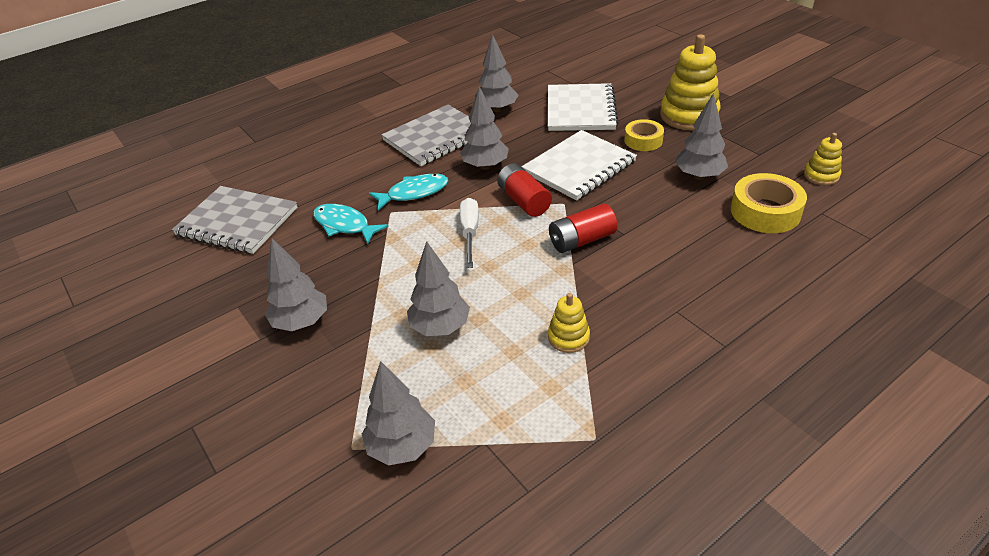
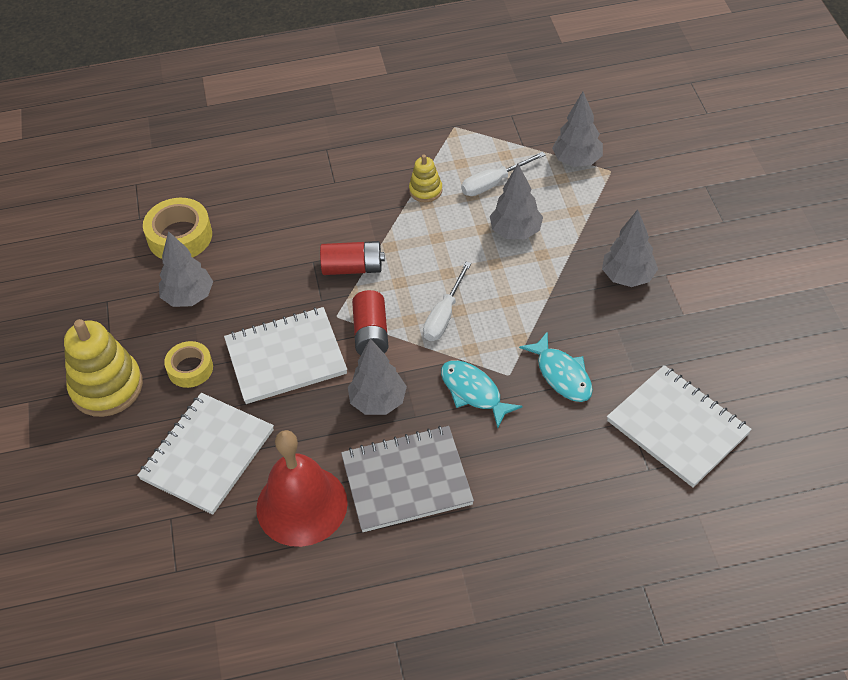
camera: 155 degrees left, 10 degrees up
grey notebook [172,186,297,254] -> white notebook [607,365,752,487]
turquoise fish [369,174,448,210] -> turquoise fish turned 45 degrees clockwise [441,360,522,428]
grey tree [475,34,518,112] -> red bell [256,430,348,547]
yellow stacking toy [804,133,842,185] -> none
none -> white screwdriver [461,152,546,196]

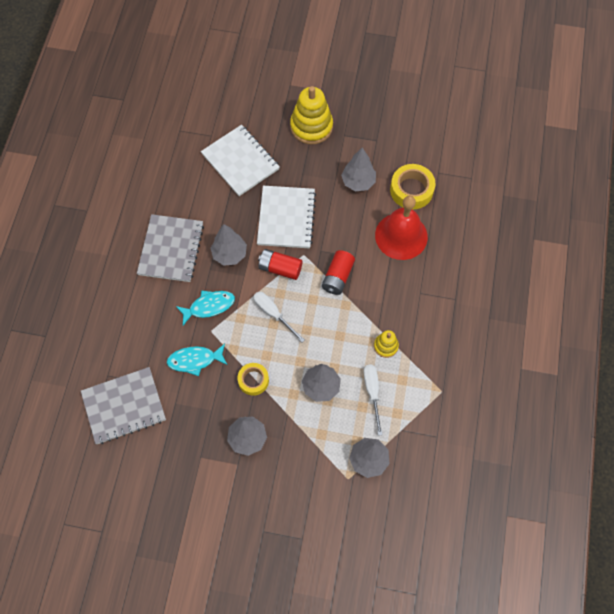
camera: 110 degrees right, 15 degrees up
yellow tape [164,341,213,388] -> yellow tape moved to [237,363,269,396]
red bell [256,430,348,547] -> red bell moved to [375,196,428,260]
white notebook [607,365,752,487] -> grey notebook [81,367,166,444]

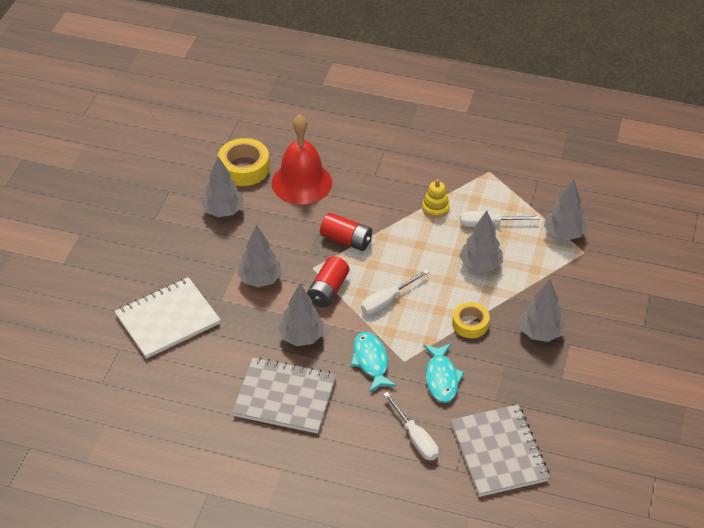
camera: 85 degrees left, 20 degrees down
white notebook [257,186,316,248] -> grey tree [237,225,282,287]
yellow stacking toy [290,86,333,144] -> none
none -> white screwdriver [383,392,439,461]

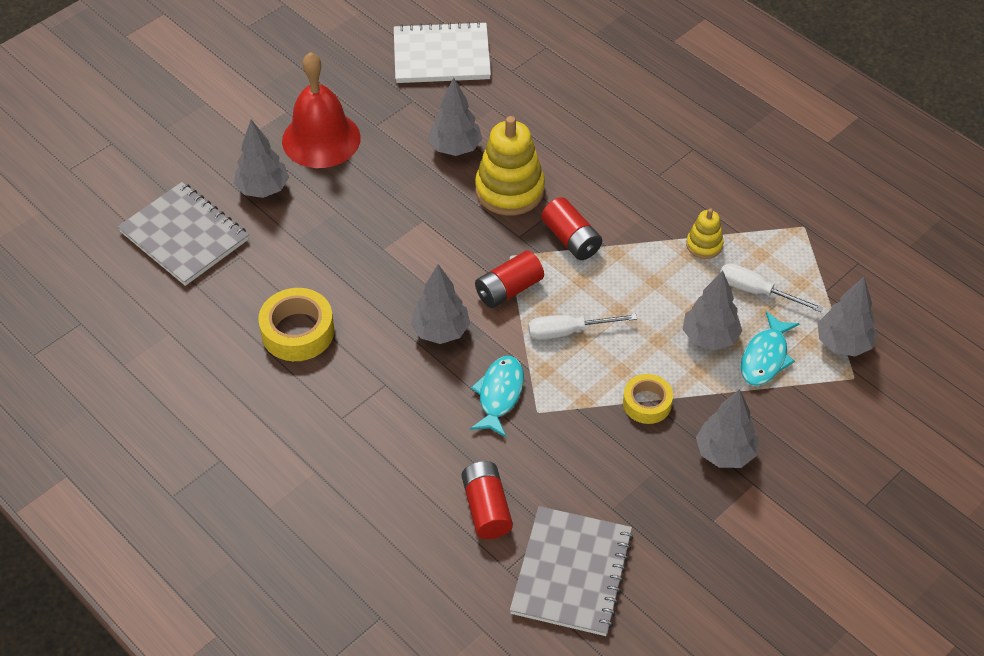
camera: 30 degrees right, 5 degrees up
white notebook [115,277,221,359] -> white notebook moved to [394,21,491,83]
yellow tape [218,138,270,186] -> yellow tape moved to [258,288,334,361]
grey notebook [232,357,336,433] -> grey notebook moved to [118,182,249,286]
grey tree [237,225,282,287] -> grey tree moved to [234,120,289,198]
red bell [272,115,332,205] -> red bell moved to [282,52,361,168]
white screwdriver [383,392,439,461] -> red battery [462,461,513,539]
turquoise fish [423,344,464,403] -> turquoise fish moved to [741,311,800,386]
none -> yellow stacking toy [475,116,545,216]

